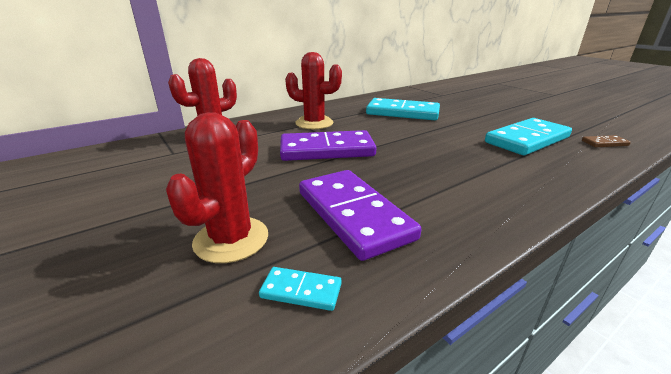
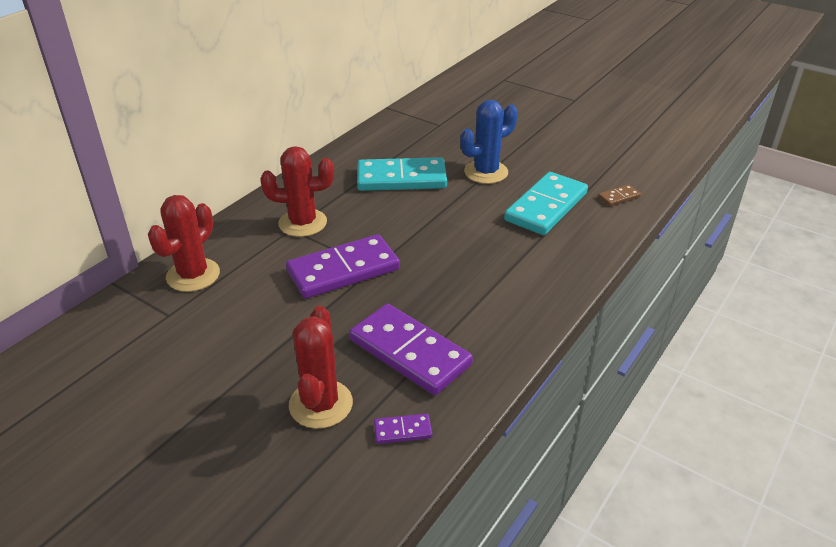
camera: 20 degrees left, 10 degrees up
turquoise domino [259,267,342,311] -> purple domino [374,414,432,444]
none -> blue cactus [461,100,518,184]

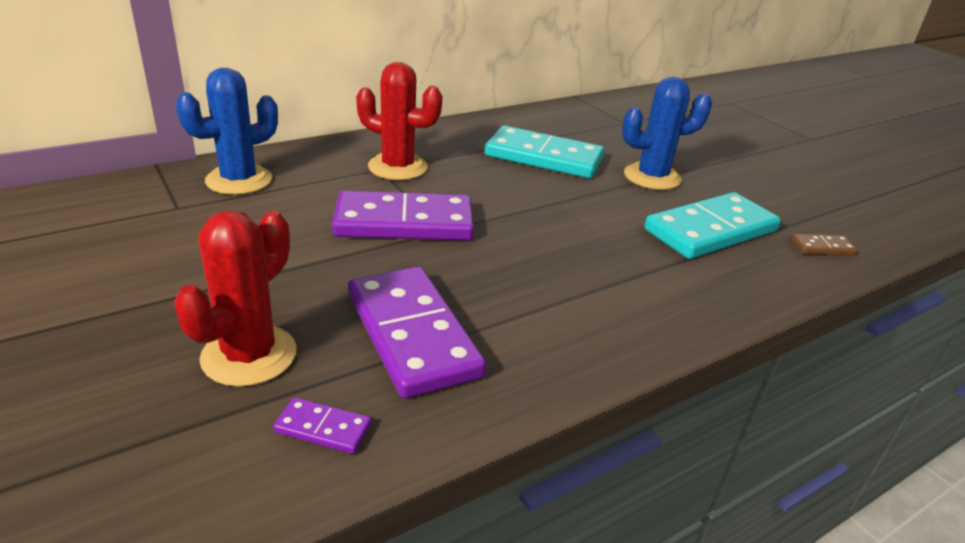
camera: 20 degrees right, 5 degrees down
red cactus [148,195,220,292] -> blue cactus [176,68,278,195]

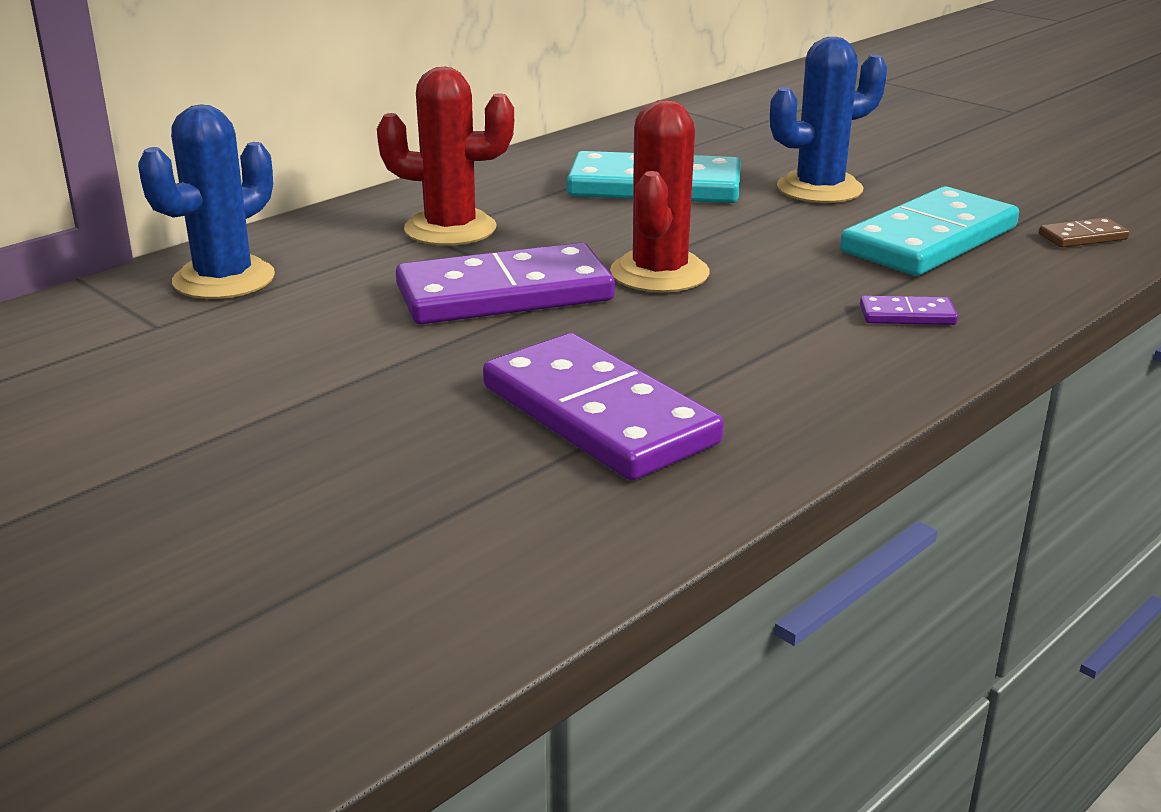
camera: 10 degrees left, 5 degrees down
red cactus [174,210,297,387] -> red cactus moved to [610,100,710,293]
purple domino [273,397,372,454] -> purple domino moved to [860,296,958,325]

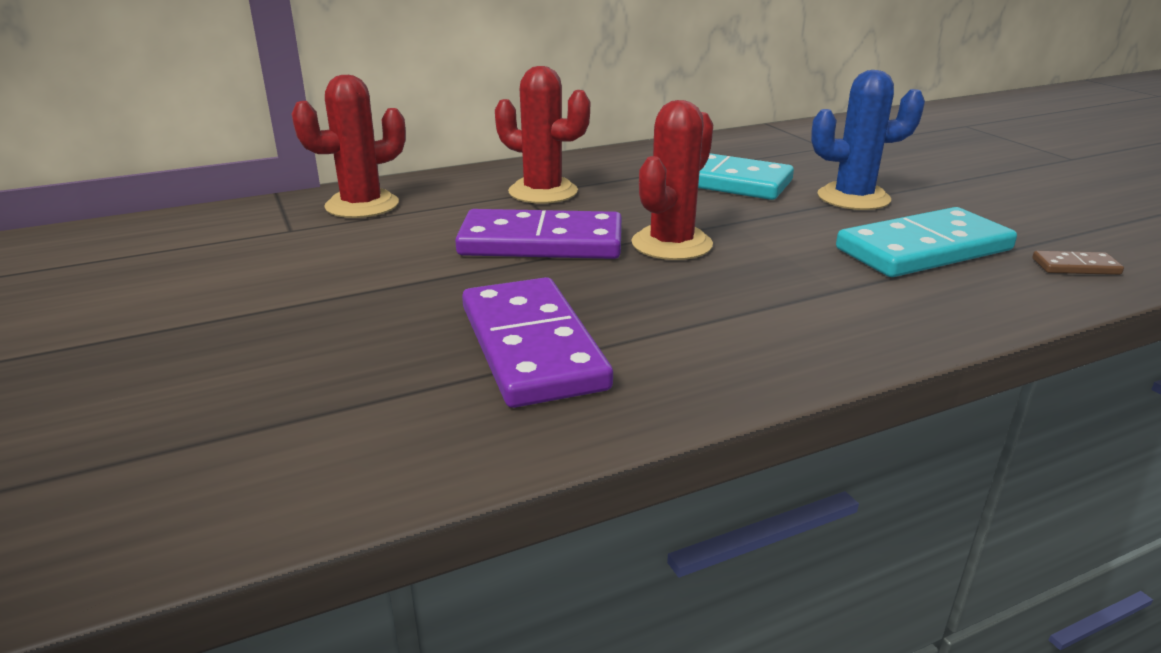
camera: 20 degrees right, 0 degrees up
blue cactus [138,105,275,299] -> red cactus [292,75,406,218]
purple domino [860,296,958,325] -> none

